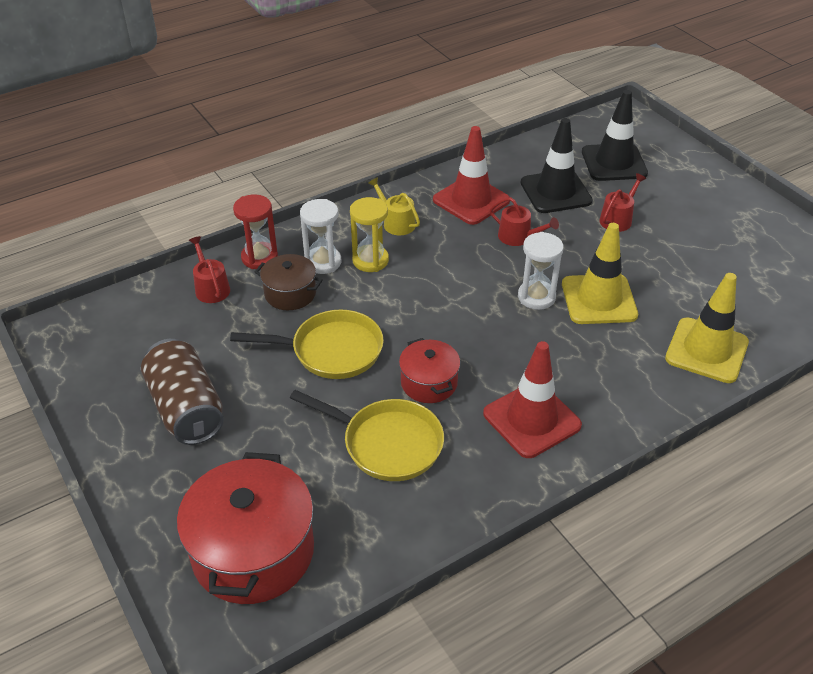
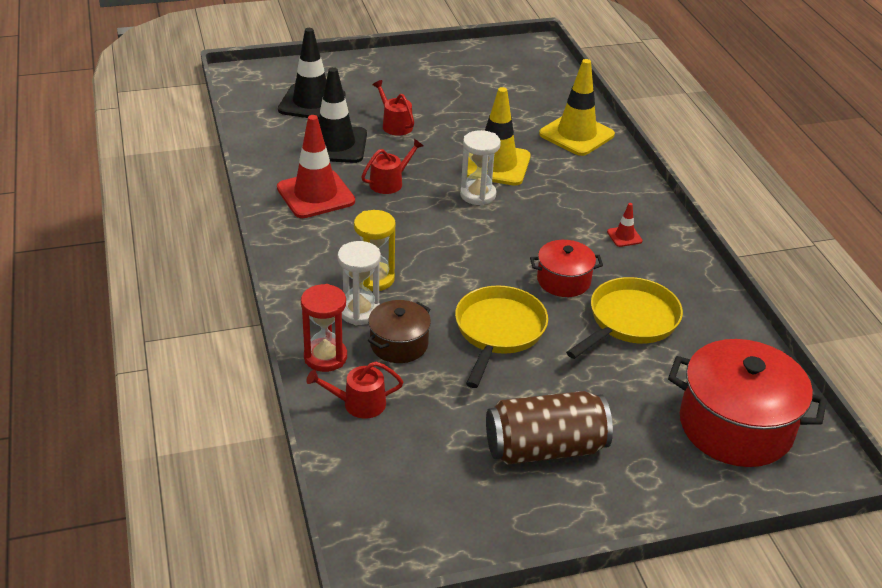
camera: 75 degrees left, 5 degrees down
yellow watering can [368,177,420,235] -> none
red traffic cone [483,341,582,458] -> red traffic cone [607,203,643,247], size x0.43

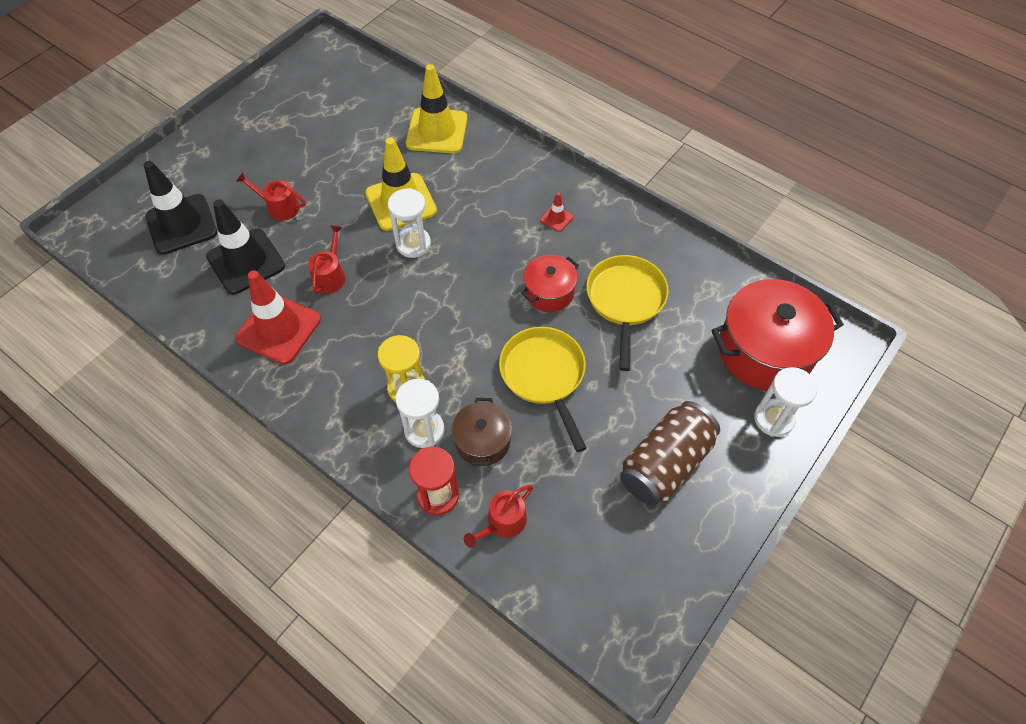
camera: 35 degrees left, 20 degrees up
none -> white hourglass [754,367,817,437]

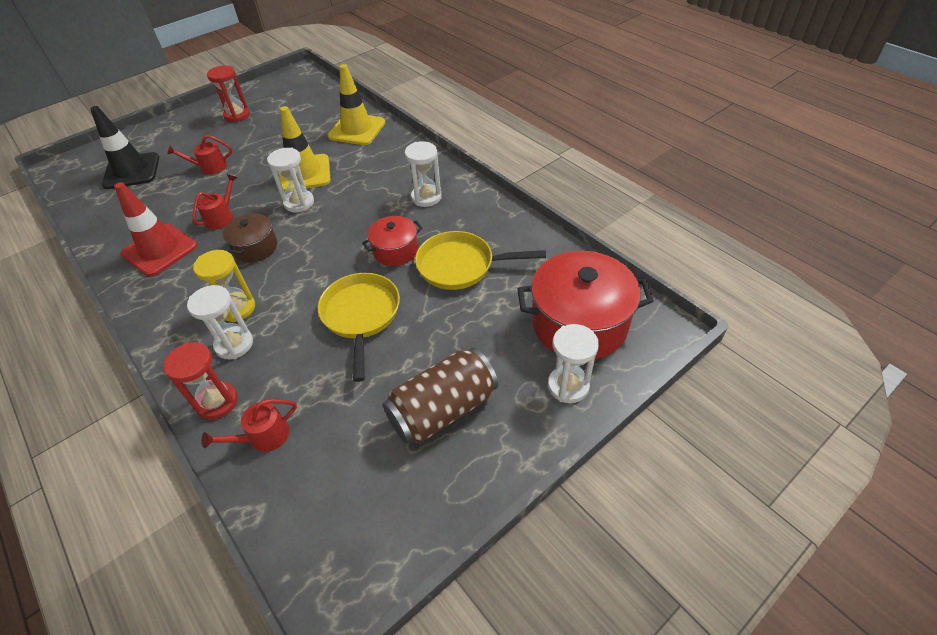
camera: 15 degrees right, 10 degrees down
black traffic cone [206,199,285,295] -> none
red watering can [236,172,306,221] -> red watering can turned 45 degrees counterclockwise [167,135,232,175]
brown pot [452,398,512,466] -> brown pot moved to [223,212,277,262]
red traffic cone [540,192,573,232] -> white hourglass [405,141,442,207]
yellow pan [586,255,669,371] -> yellow pan turned 105 degrees counterclockwise [415,231,546,290]
none -> red hourglass [207,65,250,122]

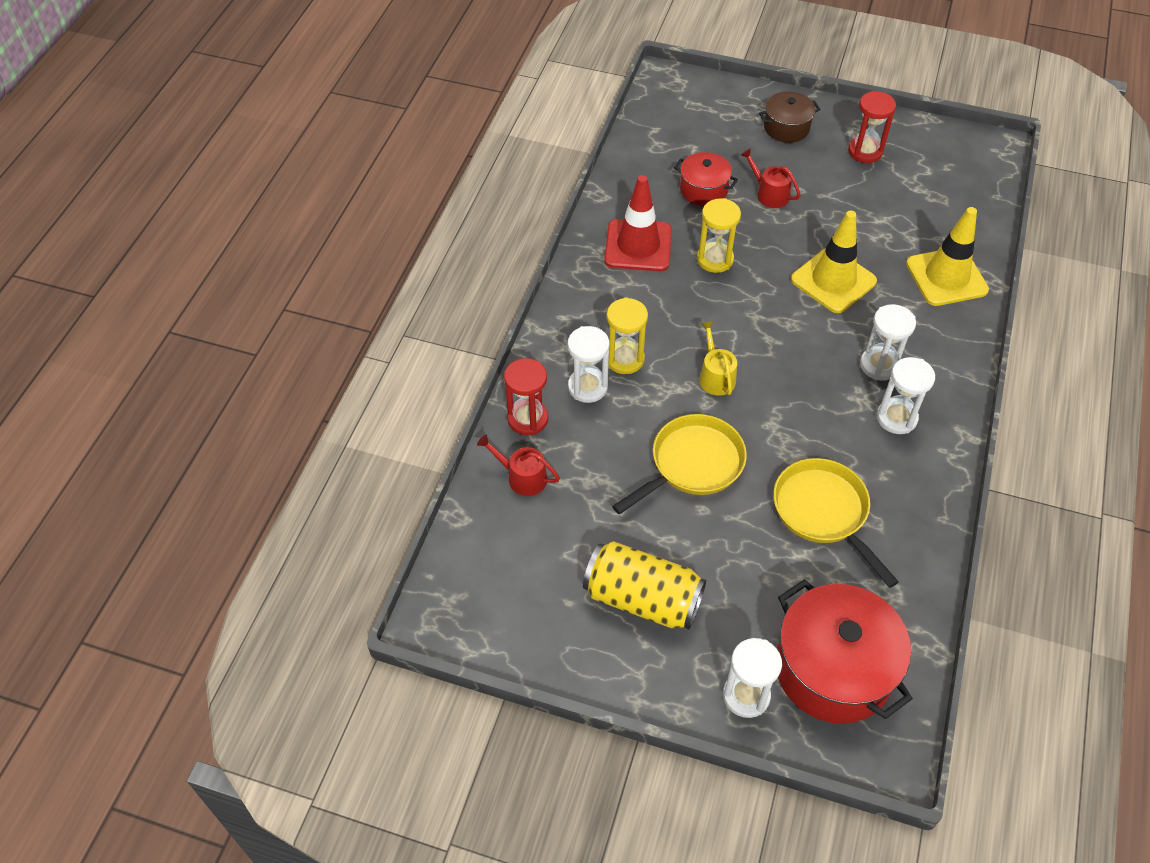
camera: 55 degrees right, 5 degrees up
black traffic cone [90,106,159,189] -> none
red watering can [193,174,237,230] -> yellow hourglass [697,198,741,273]
brown pot [223,212,277,262] -> brown pot moved to [759,91,820,143]
white hourglass [267,148,314,212] -> white hourglass moved to [860,304,916,381]
red pot [362,216,423,266] -> red pot moved to [674,152,738,206]
brown can [383,347,498,444] -> yellow can [583,541,706,629]
none -> yellow watering can [699,321,737,396]

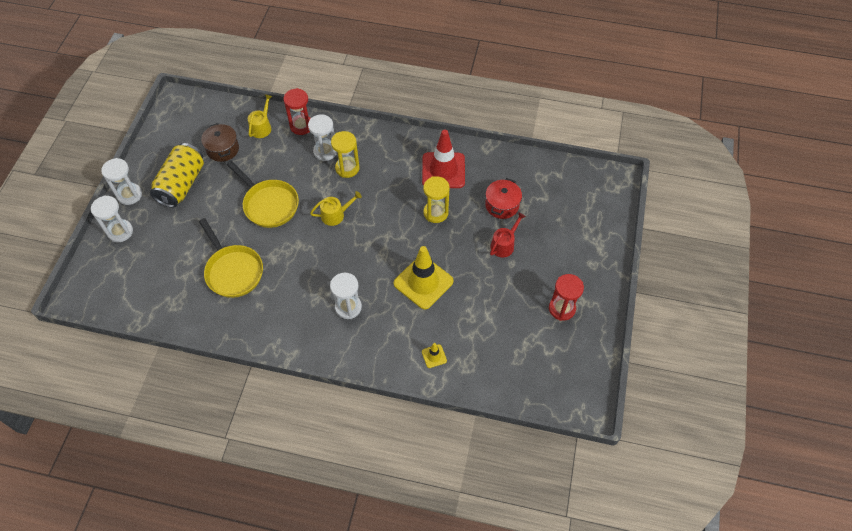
camera: 85 degrees right, 5 degrees up
red watering can [477,434,560,496] -> yellow watering can [248,94,272,138]
brown pot [759,91,820,143] -> brown pot moved to [201,123,239,162]
yellow pan [773,458,899,588] -> yellow pan turned 90 degrees clockwise [199,218,263,298]
red pot [777,579,913,724] -> none
white hourglass [876,357,935,434] -> white hourglass moved to [101,158,142,205]
yellow traffic cone [906,207,989,306] -> yellow traffic cone [422,343,447,368], size x0.43

